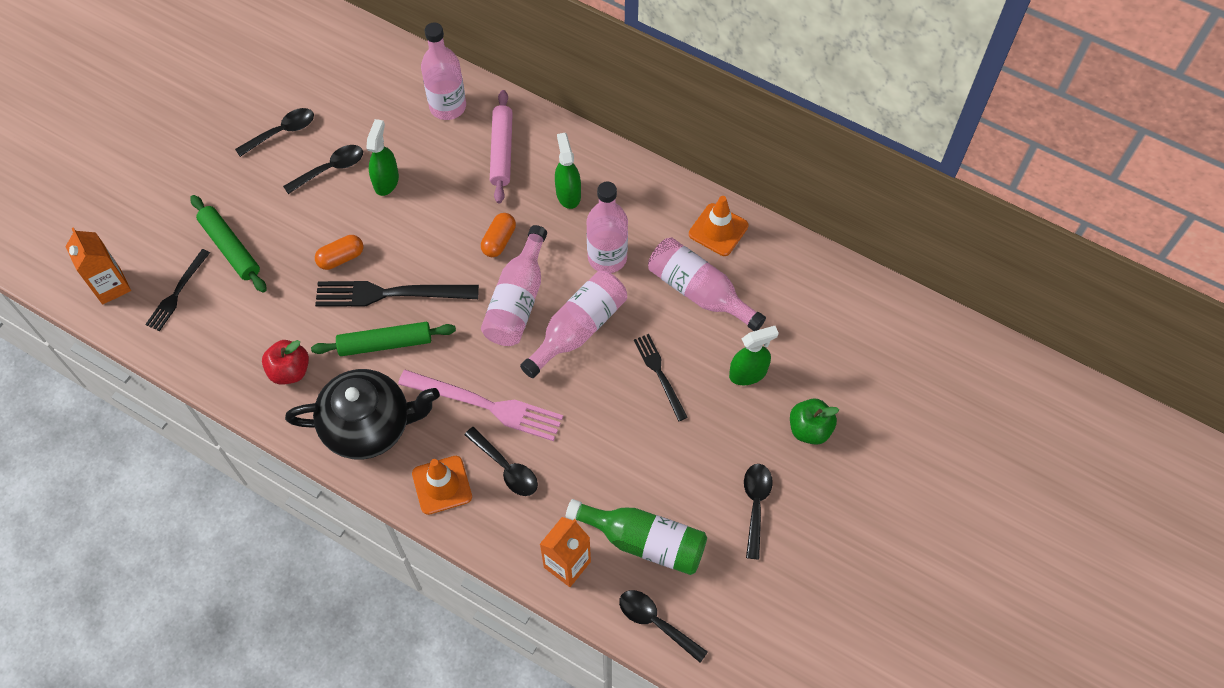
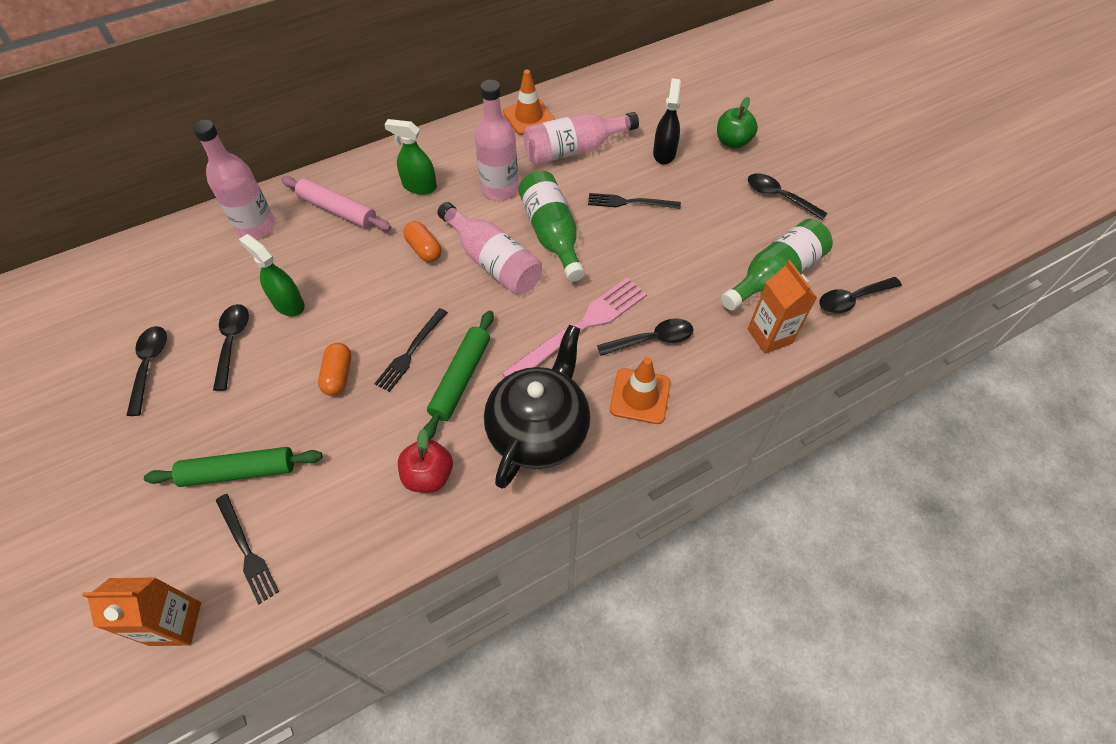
camera: 60 degrees left, 5 degrees down
black fork [315,281,479,307] -> black fork [374,308,448,392], size x0.60
pink bottle [520,271,627,378] -> green bottle [518,171,585,282]
green spray bottle [729,326,779,385] -> black spray bottle [653,78,681,165]

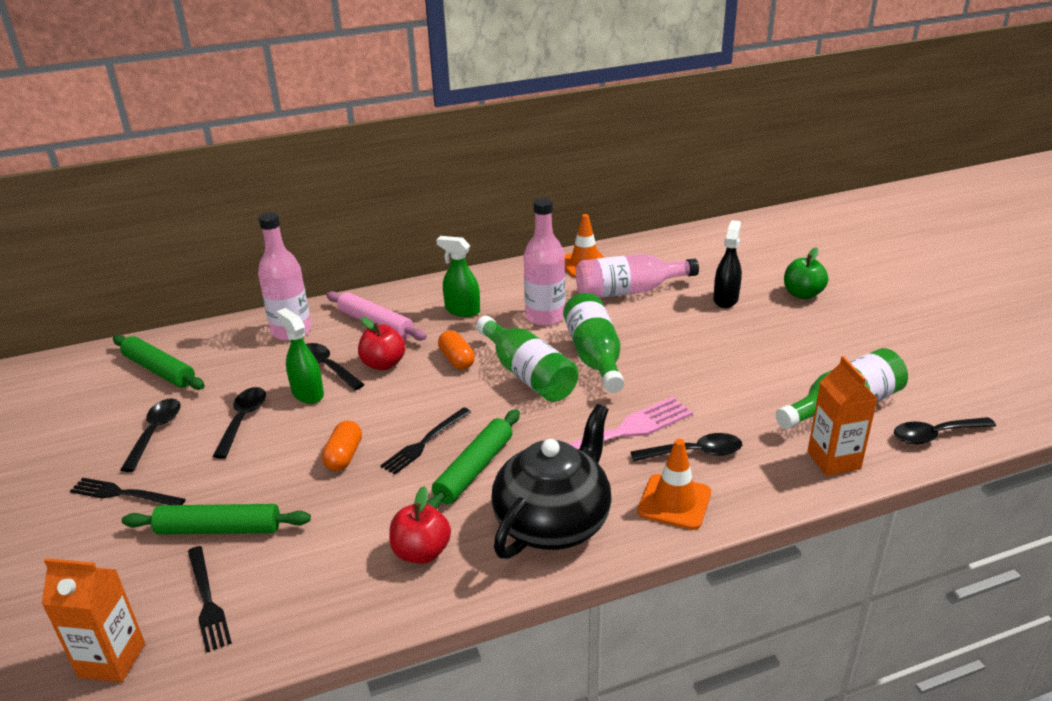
camera: 10 degrees right, 25 degrees down
pink bottle [437,202,542,295] -> green bottle [476,316,578,402]
black fork [588,193,681,209] -> black fork moved to [70,478,186,505]
black spoon [748,173,828,220] -> black spoon moved to [306,343,365,390]
none -> green rolling pin [113,335,205,390]
none -> red apple [358,317,405,370]

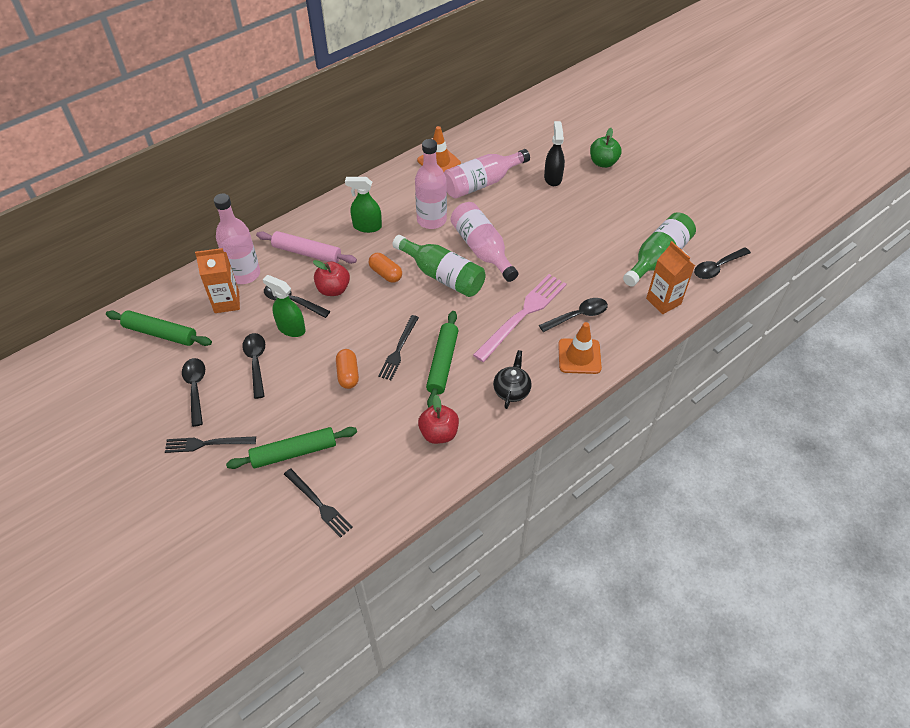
camera: 20 degrees left, 20 degrees up
orange carton [42,558,145,683] -> orange carton moved to [195,248,240,313]
black teapot [491,404,612,559] -> black teapot [493,350,532,409], size x0.49
green bottle [563,293,625,393] -> pink bottle [451,202,518,282]

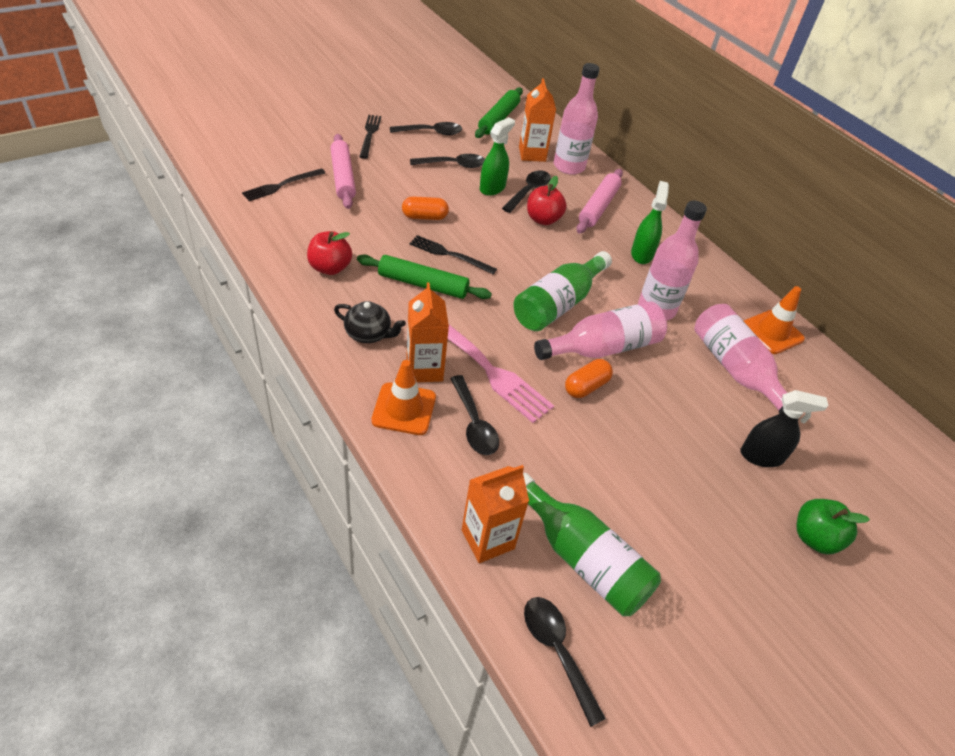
camera: 90 degrees right, 5 degrees down
green rolling pin [226,427,357,469] -> pink rolling pin [330,134,356,209]
orange capsule [369,253,402,283] -> orange capsule moved to [565,359,613,398]
none -> orange carton [406,283,449,382]

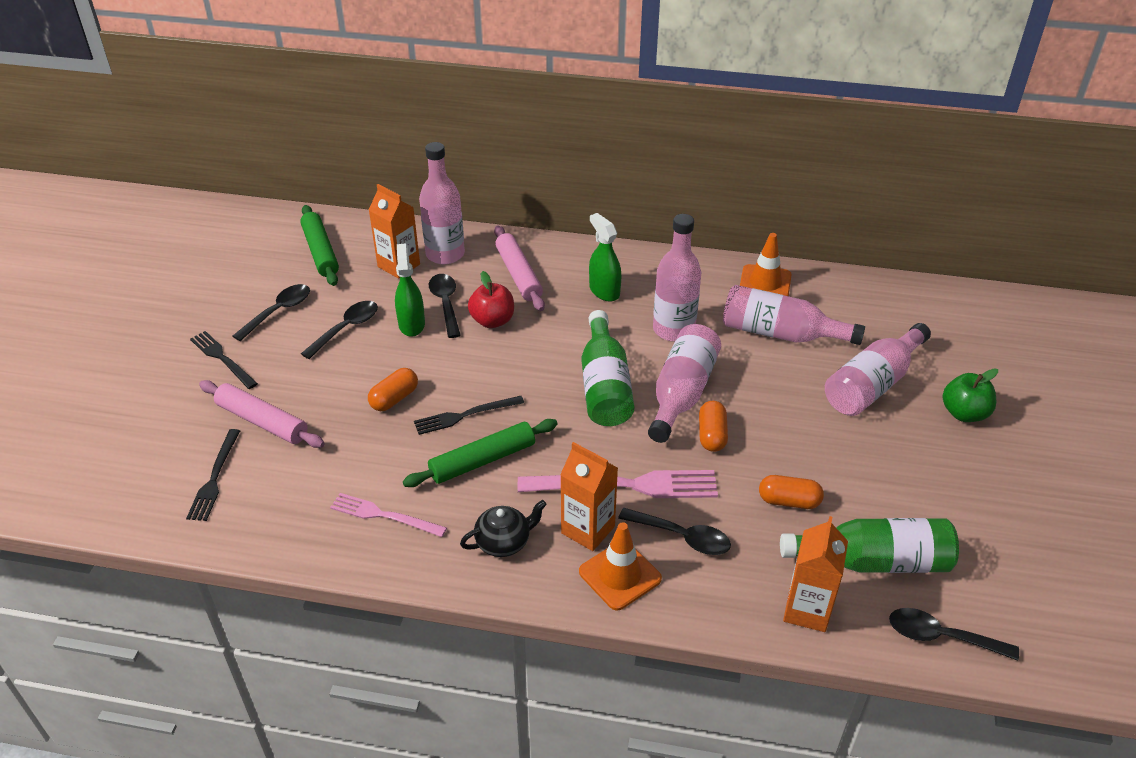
camera: 40 degrees left, 5 degrees down
red apple [307,231,352,275] -> pink fork [330,493,447,537]
black spray bottle [740,390,829,467] -> pink bottle [825,323,931,416]
none -> orange capsule [759,475,824,509]

